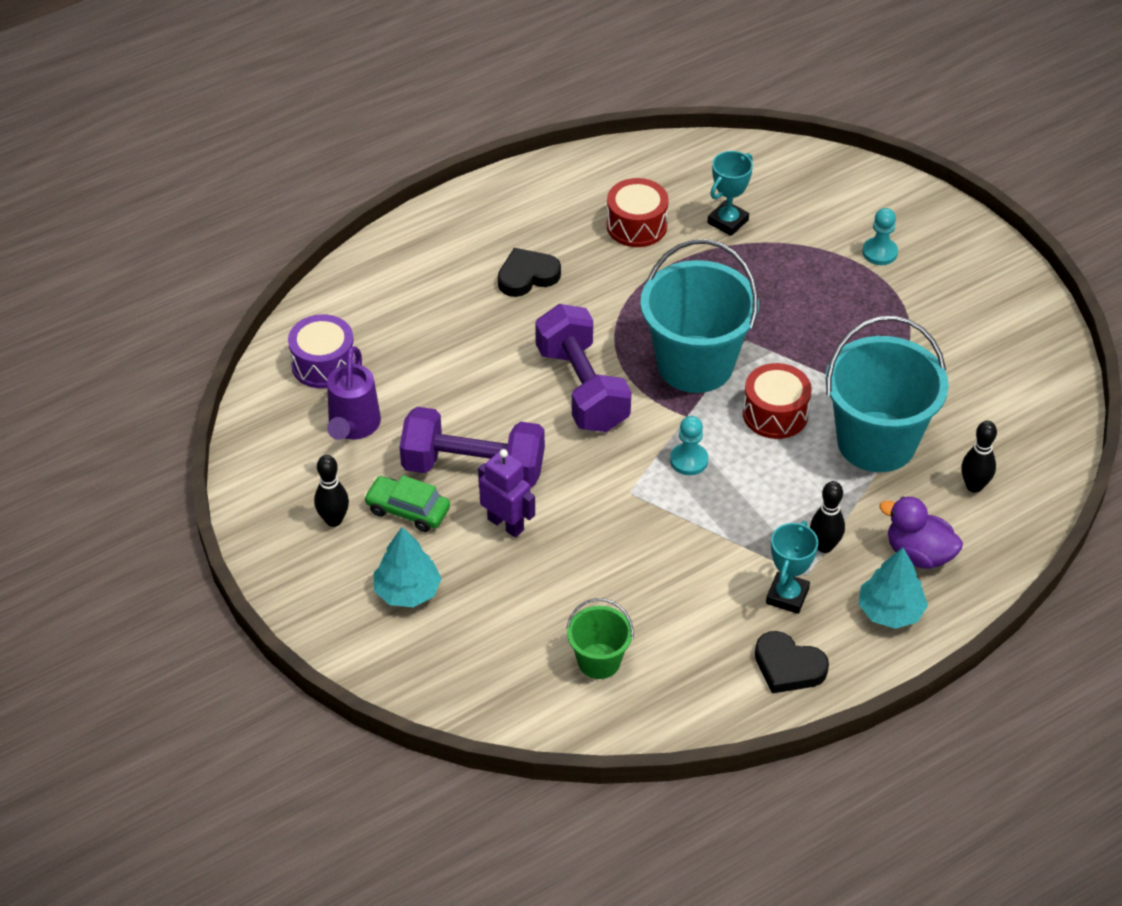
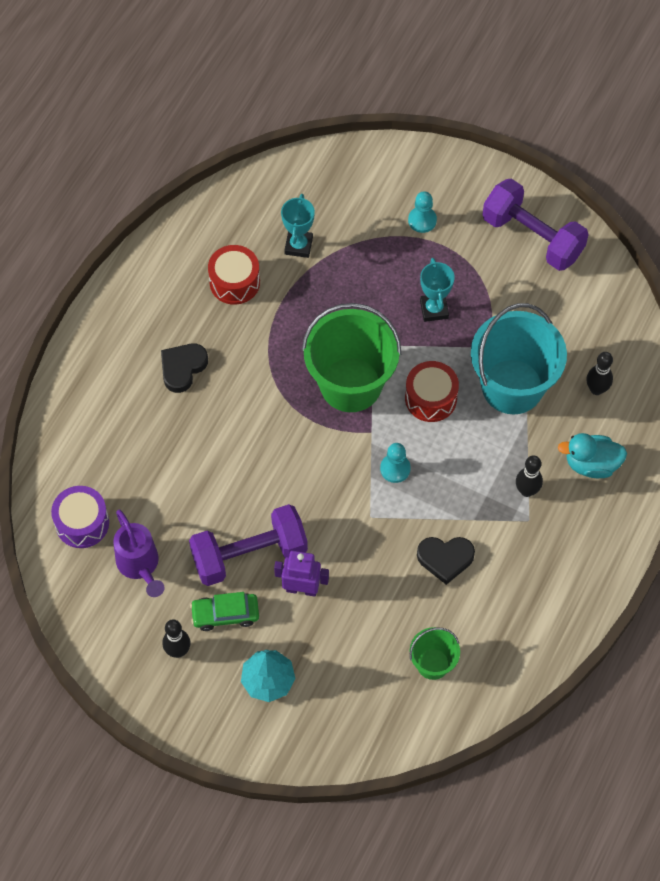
camera: 30 degrees left, 15 degrees up
purple dumbbell [535,304,631,432] -> purple dumbbell moved to [482,178,589,271]
turquoise bucket [640,239,759,393] -> green bucket [302,303,401,412]
black heart [755,631,829,694] -> black heart moved to [417,537,475,585]
turquoise trophy [766,521,818,614] -> turquoise trophy moved to [420,258,455,322]
turquoise tree [858,547,928,629] -> none
purple duck [879,496,963,569] -> turquoise duck [558,433,627,478]

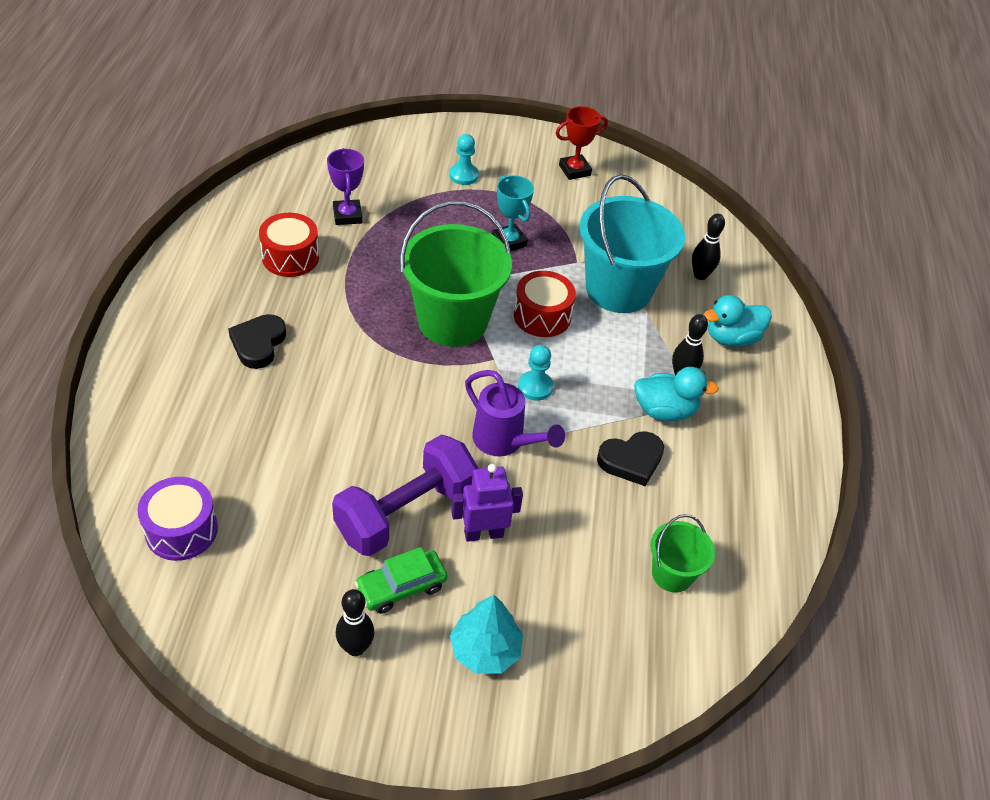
camera: 25 degrees left, 15 degrees down
purple watering can [113,510,165,597] -> purple watering can moved to [465,370,565,456]
turquoise trophy [281,194,315,258] -> purple trophy [327,148,364,225]
purple dumbbell [482,178,589,271] -> red trophy [556,106,608,180]
none -> turquoise duck [634,367,719,421]

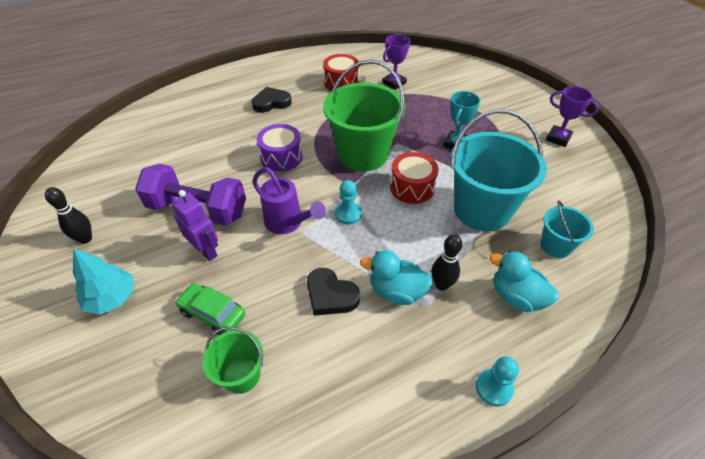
camera: 60 degrees right, 0 degrees up
purple drum [137,477,218,561] -> purple drum moved to [256,124,303,172]
green car [355,547,447,614] -> green car moved to [175,283,245,335]
turquoise pawn [449,134,479,185] -> turquoise pawn moved to [476,356,519,407]
purple watering can [465,370,565,456] -> purple watering can turned 60 degrees counterclockwise [252,167,326,234]
red trophy [556,106,608,180] -> purple trophy [546,86,599,147]
turquoise duck [634,367,719,421] -> turquoise duck turned 135 degrees clockwise [360,250,433,305]
black bowling pin [692,214,725,280] -> turquoise bucket [540,201,594,258]

